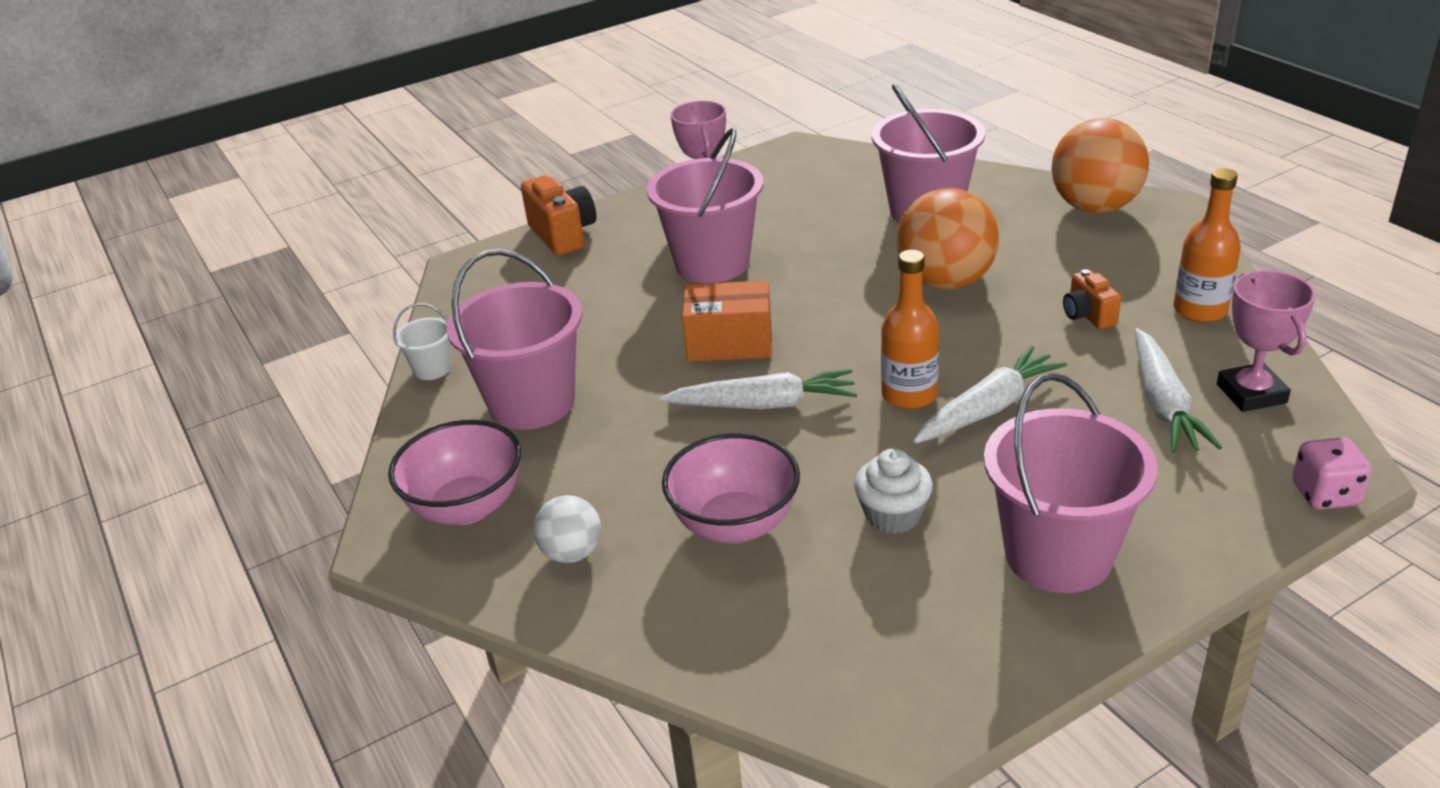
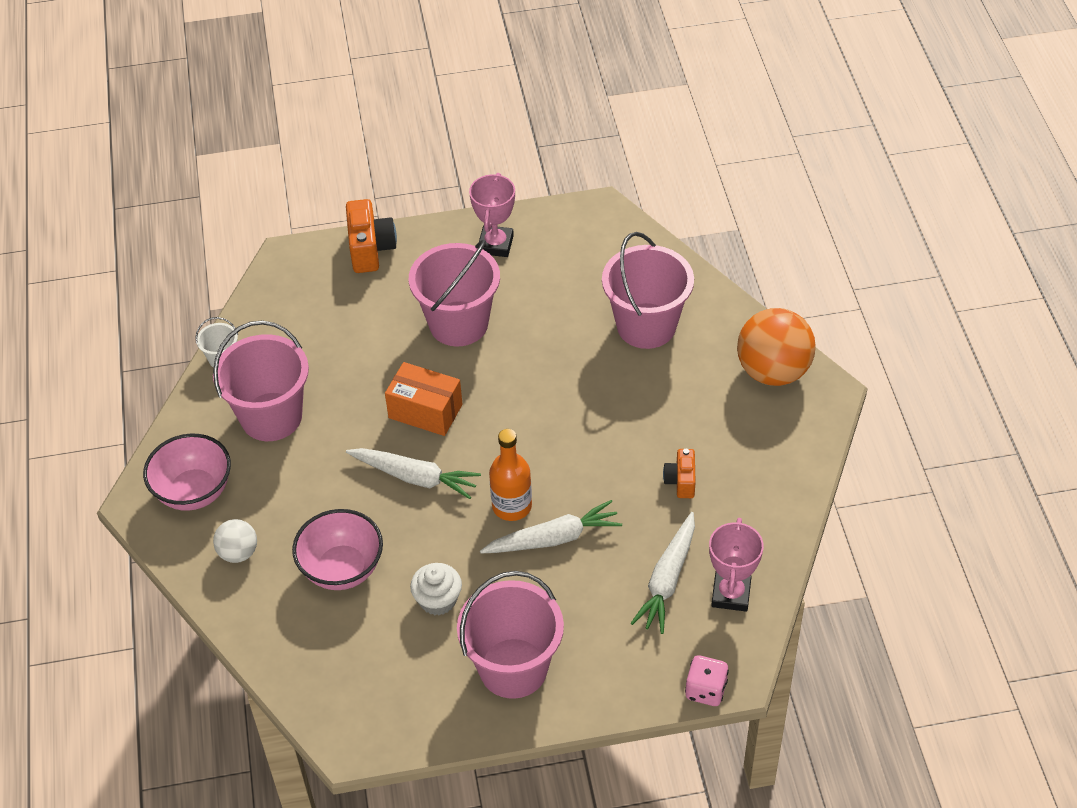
camera: 20 degrees right, 15 degrees up
orange ball [897,188,999,290] -> none
orange bottle [1173,168,1241,323] -> none

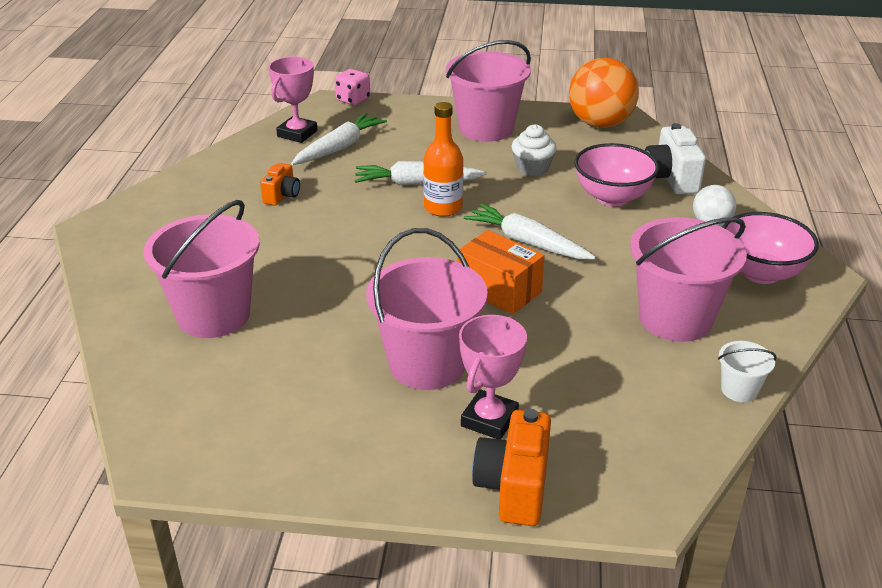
camera: 165 degrees left, 15 degrees down
pink trophy [469,173,515,257] -> pink trophy moved to [459,315,527,440]
orange ball [737,308,816,386] -> orange ball moved to [569,58,639,128]
none -> white camera [645,123,706,194]

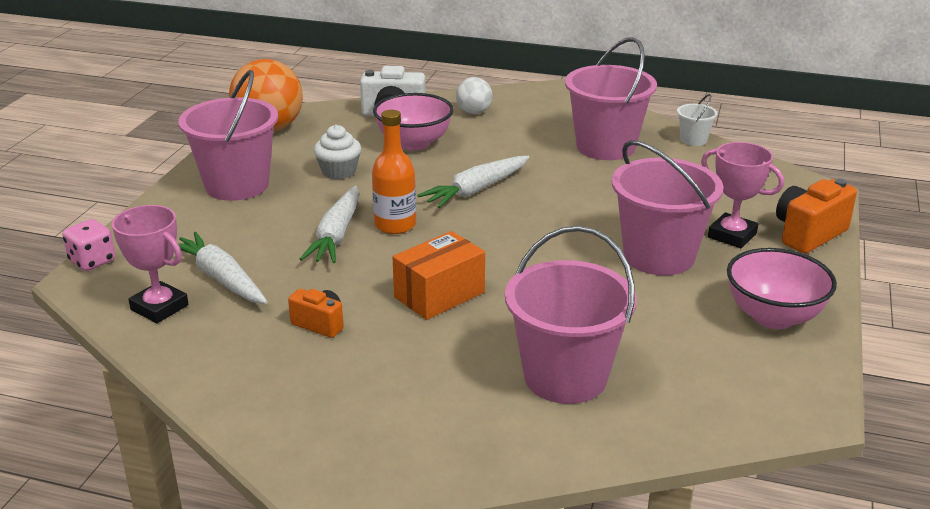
camera: 80 degrees left, 5 degrees down
orange box [457,230,545,315] -> orange box moved to [392,231,485,320]
orange camera [472,409,551,526] -> orange camera turned 120 degrees clockwise [776,179,857,253]
pink bowl [723,212,819,284] -> pink bowl moved to [727,248,837,329]

